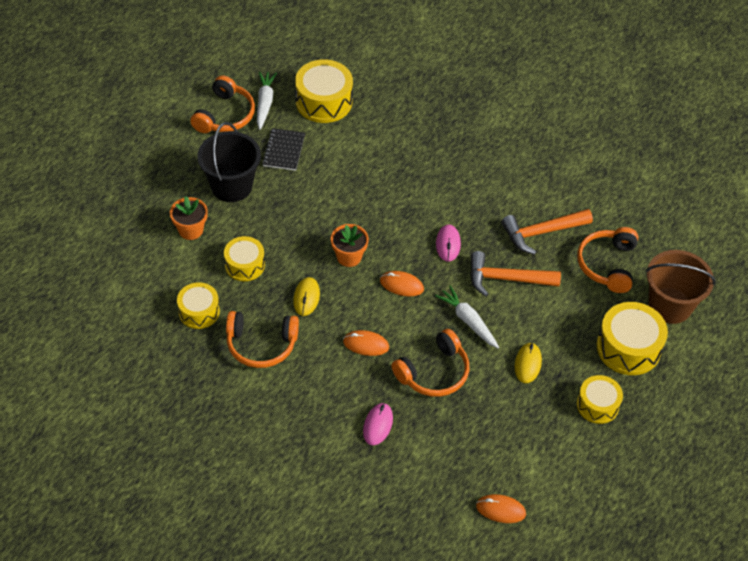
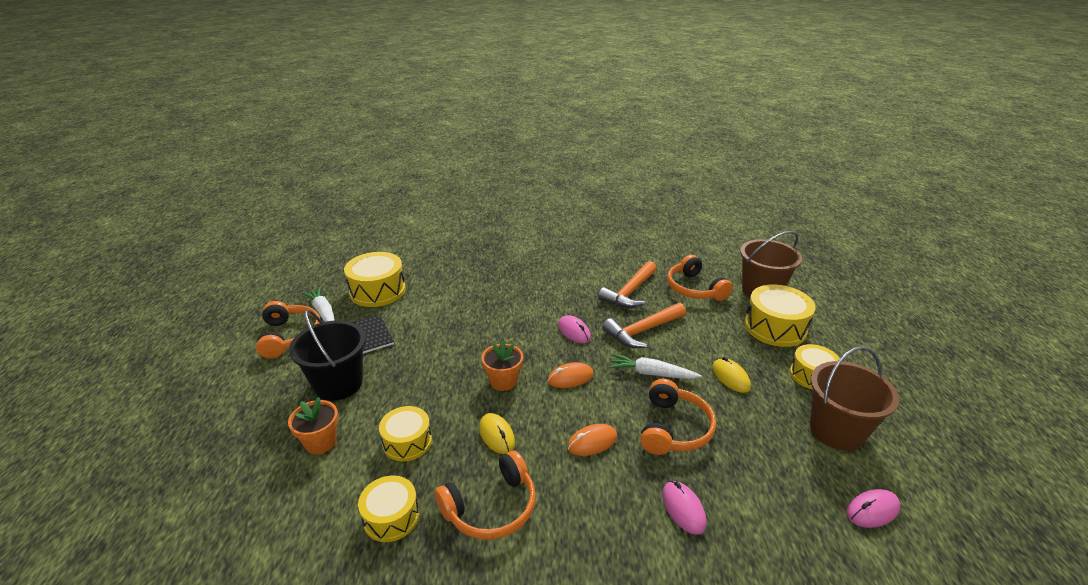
camera: 35 degrees left, 20 degrees down
orange mouse [476,494,526,523] -> pink mouse [847,489,900,528]
none -> brown bucket [810,346,899,451]

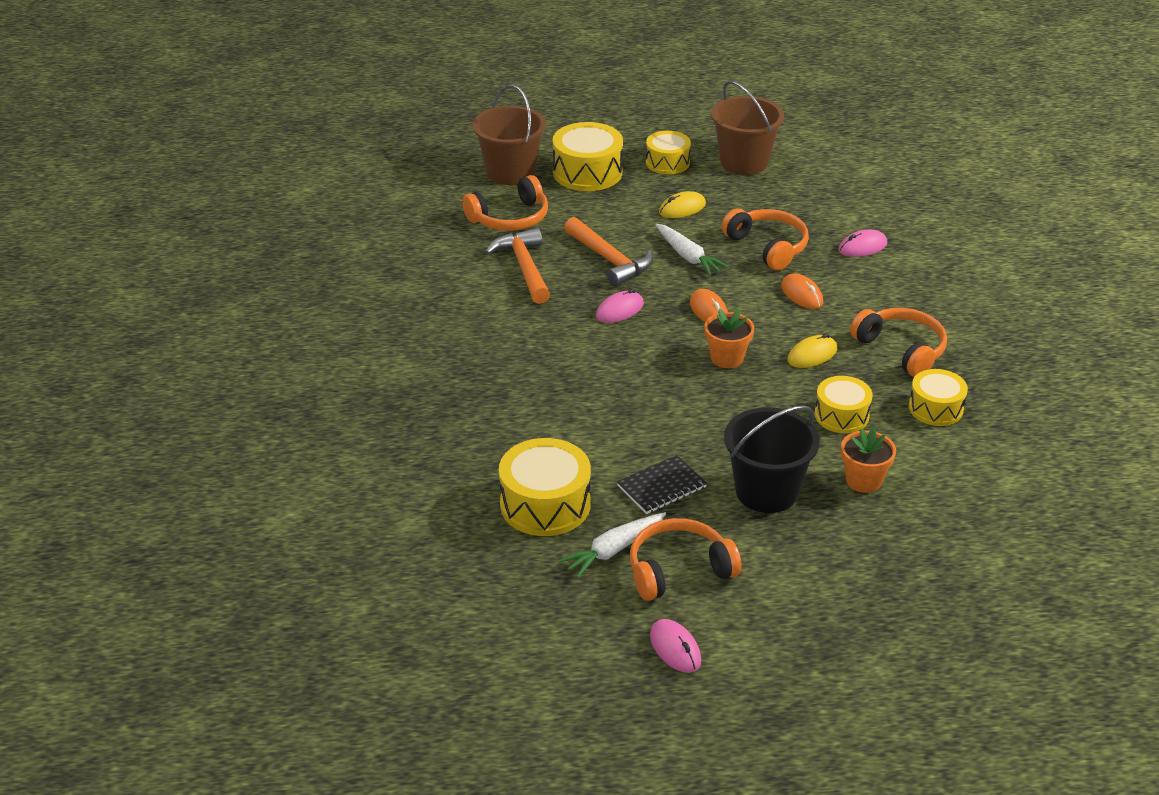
camera: 95 degrees left, 5 degrees up
orange hammer [598,261,657,308] -> orange hammer turned 135 degrees counterclockwise [485,228,550,304]
white carrot [609,354,702,379] -> white carrot turned 45 degrees counterclockwise [656,224,729,276]
orange headphones [640,379,716,455] -> orange headphones turned 45 degrees clockwise [721,209,809,270]
pink mouse [847,489,900,528] -> pink mouse moved to [650,619,701,673]

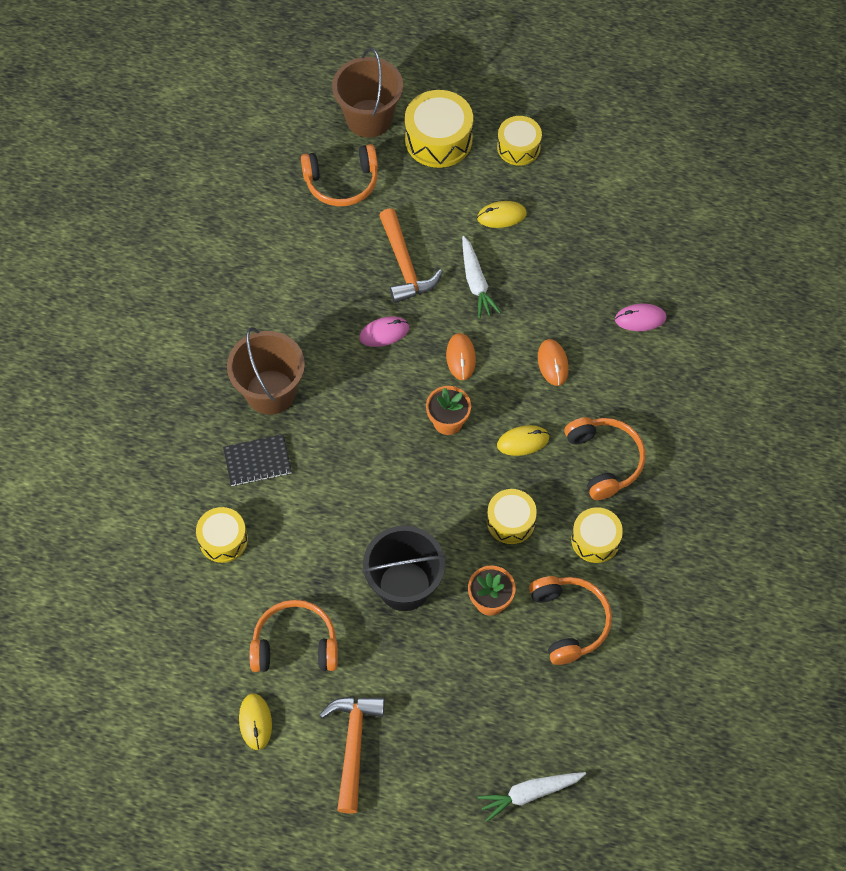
camera: 20 degrees right, 25 degrees up
orange hammer [485,228,550,304] -> orange hammer moved to [319,696,385,814]
yellow drum [499,438,591,536] -> yellow drum [196,507,248,563], size x0.64
white carrot [559,512,666,578] -> white carrot moved to [477,772,586,822]
black notebook [617,455,707,514] -> black notebook moved to [223,434,292,486]
pink mouse [650,619,701,673] -> yellow mouse [239,693,272,750]
brown bucket [711,81,784,175] -> brown bucket moved to [227,327,305,415]
orange headphones [721,209,809,270] -> orange headphones moved to [529,576,612,665]

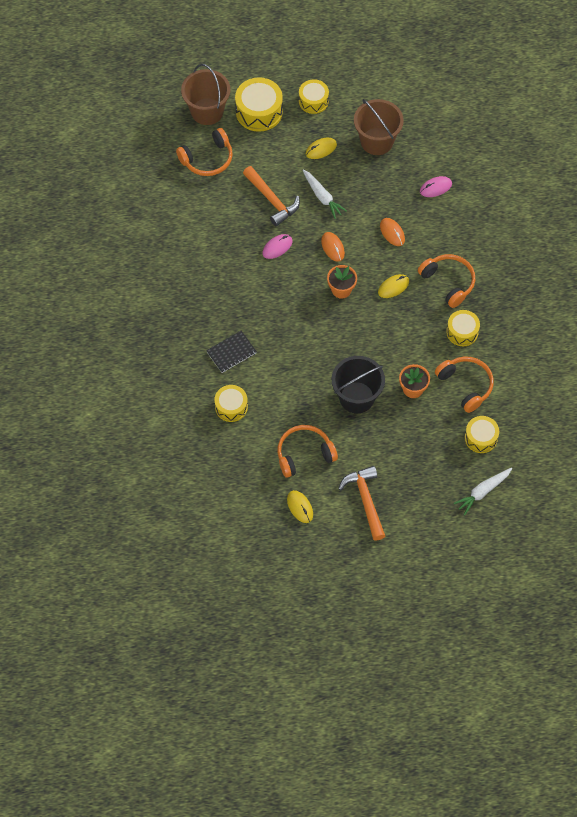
camera: 20 degrees left, 0 degrees up
brown bucket [227,327,305,415] -> brown bucket moved to [354,99,404,155]
yellow drum [487,489,537,544] -> yellow drum moved to [465,416,499,453]

